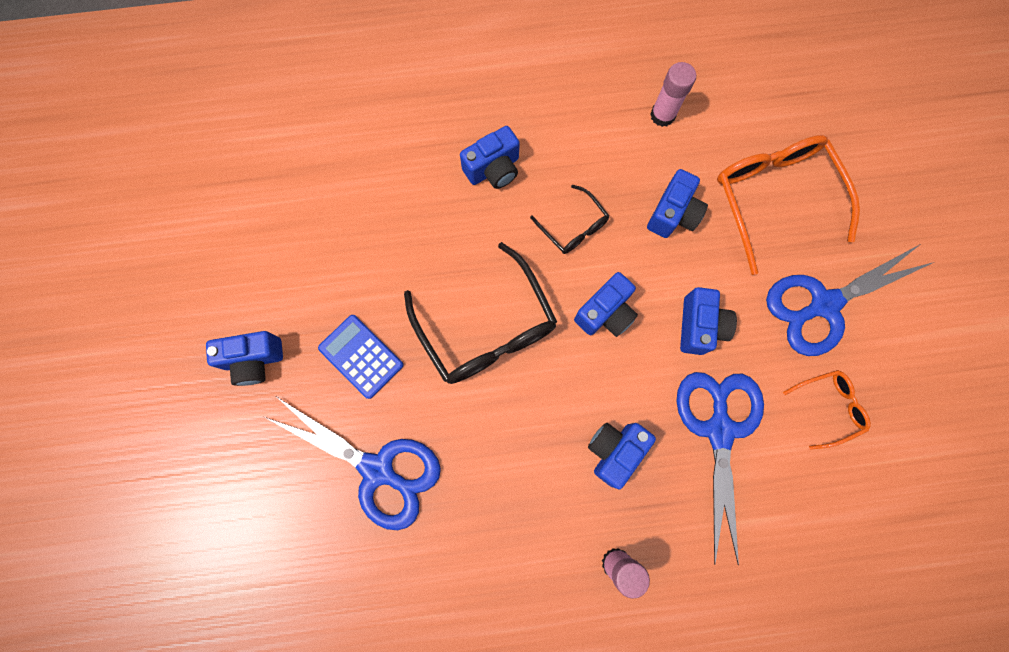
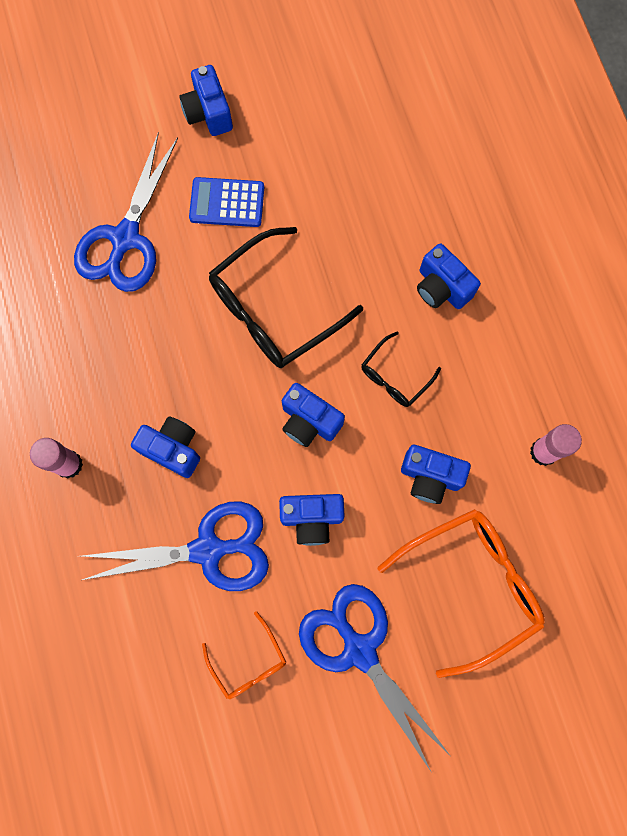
camera: 80 degrees right, 0 degrees up
blue calculator [318,315,403,399] -> blue calculator turned 120 degrees counterclockwise [189,177,264,227]

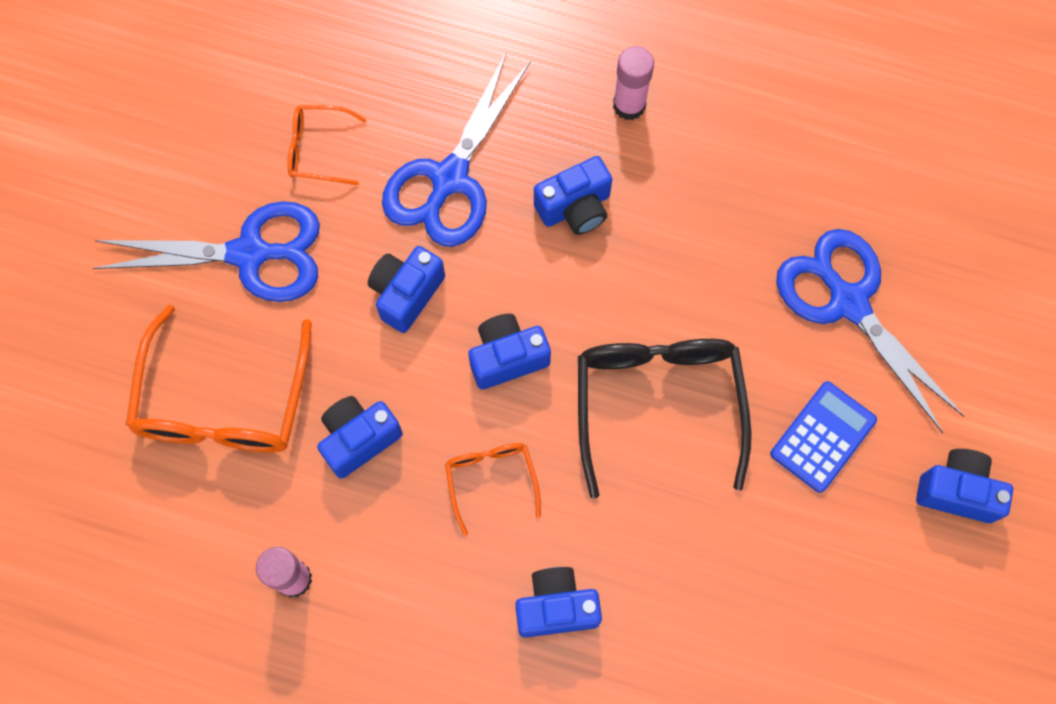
camera: 125 degrees right, 5 degrees down
black glasses [361,331,441,407] -> orange glasses [445,443,541,536]

